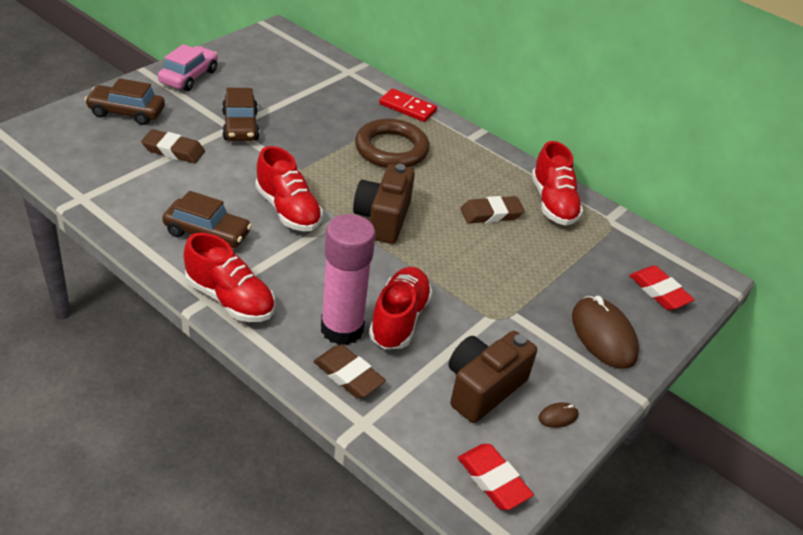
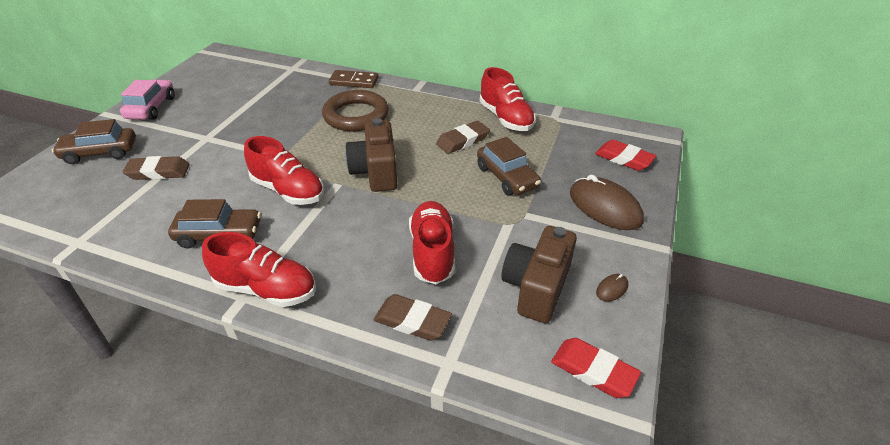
camera: 15 degrees left, 0 degrees up
brown car [222,88,260,141] -> brown car moved to [477,137,541,196]
pink glue stick [321,214,375,345] -> none
red domino [379,88,437,122] -> brown domino [329,70,379,88]

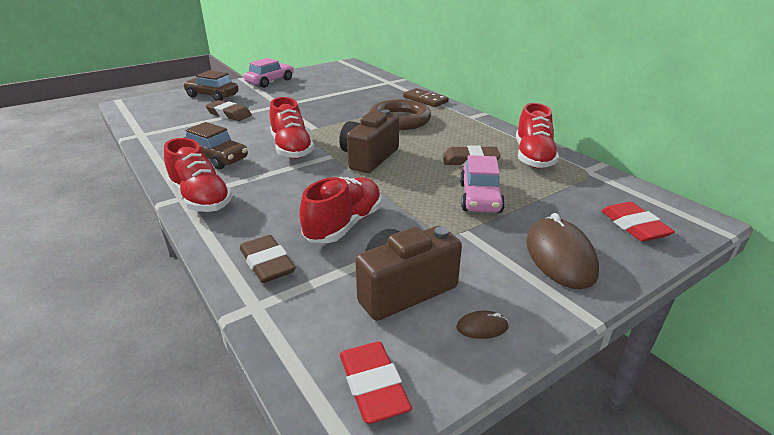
camera: 35 degrees right, 10 degrees down
brown car [477,137,541,196] -> pink car [460,155,505,213]

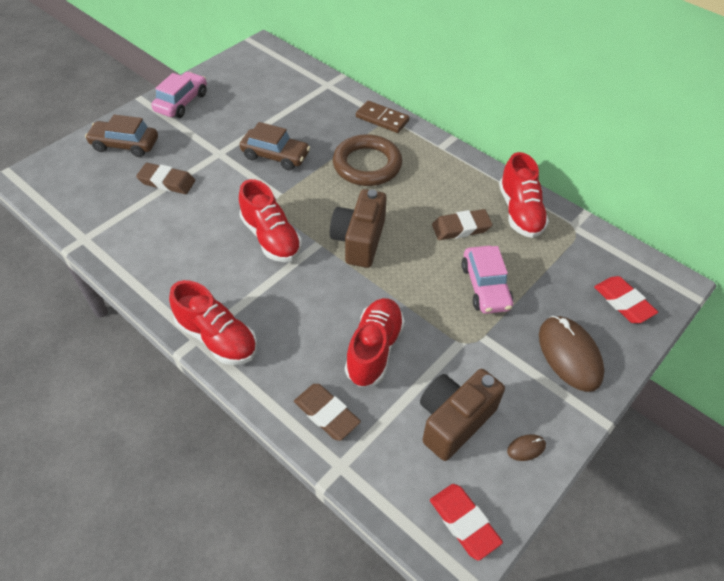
camera: 15 degrees left, 20 degrees up
brown car [183,122,248,169] -> brown car moved to [240,122,310,170]

